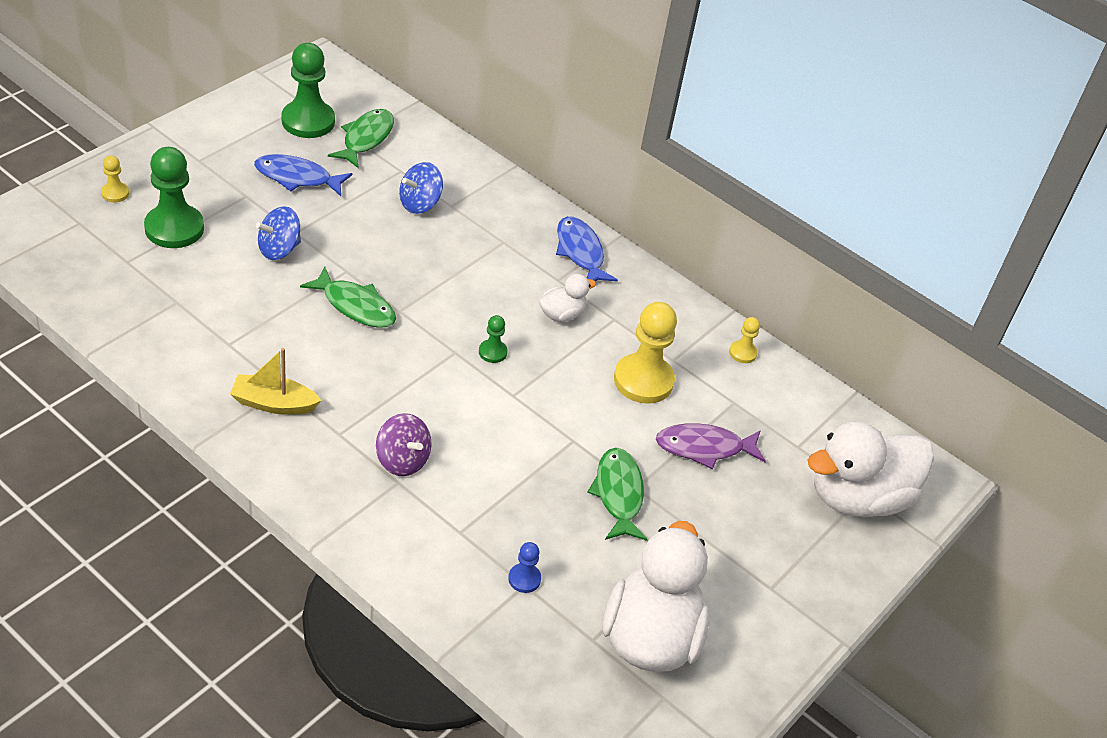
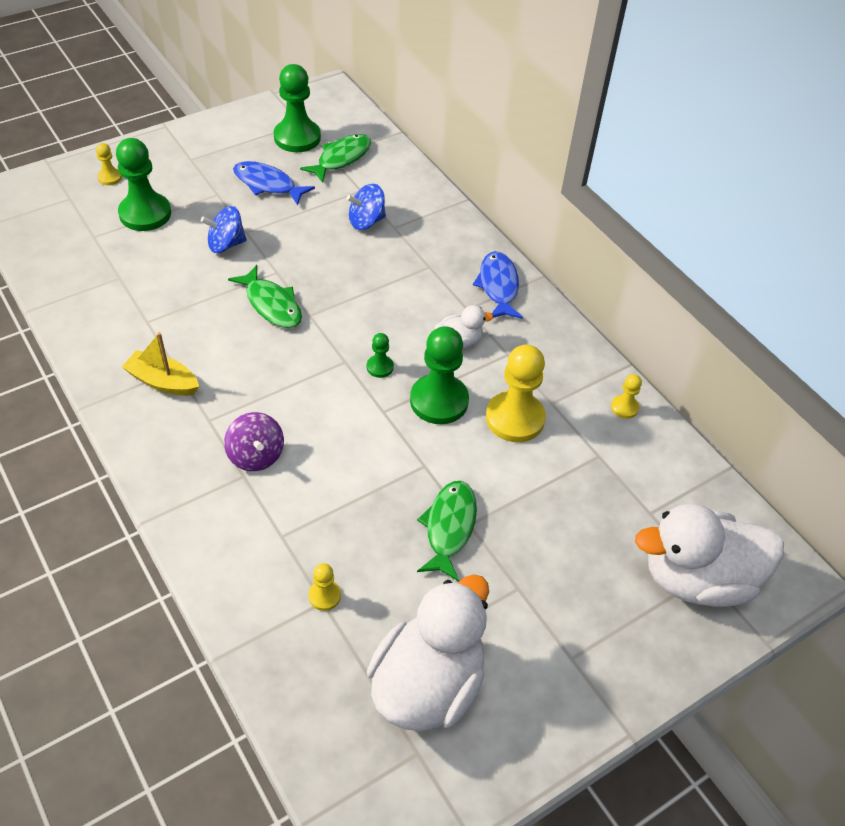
camera: 20 degrees right, 5 degrees up
blue pawn [508,542,541,593] -> yellow pawn [308,563,341,611]
purple fish [656,423,766,469] -> none
none -> green pawn [410,326,469,424]

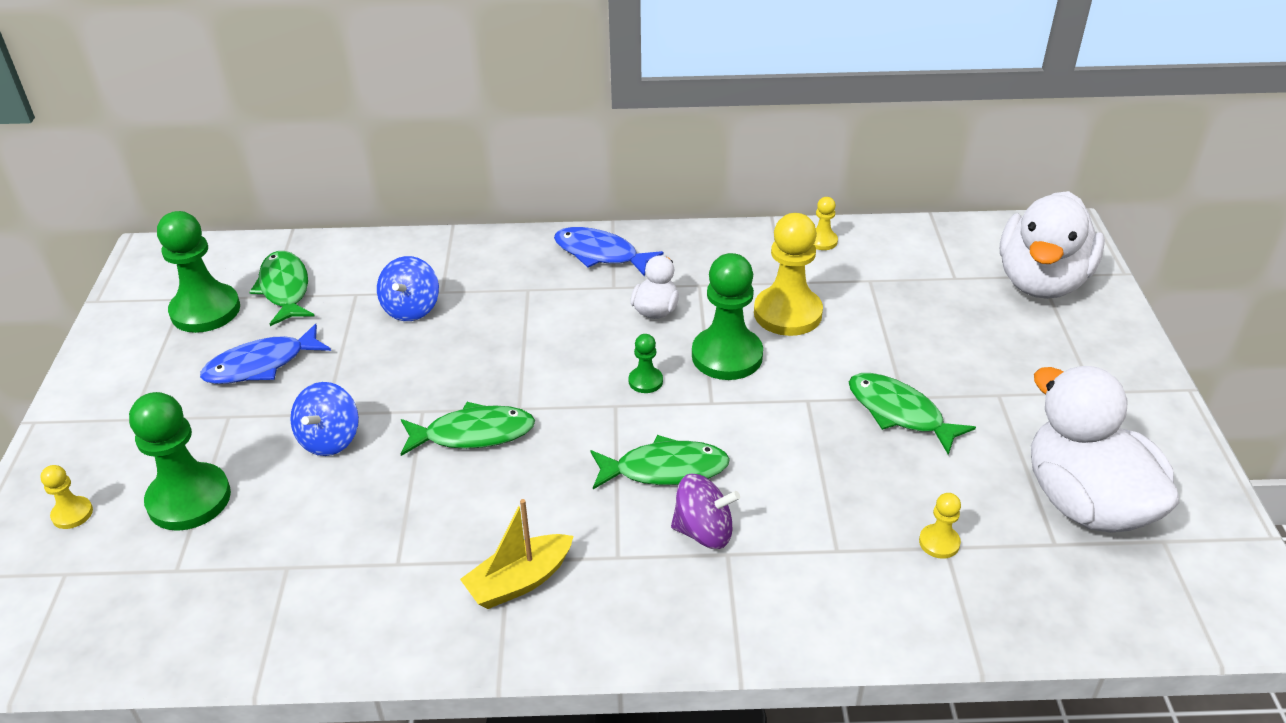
camera: 55 degrees left, 10 degrees down
none -> green fish [590,435,730,489]

